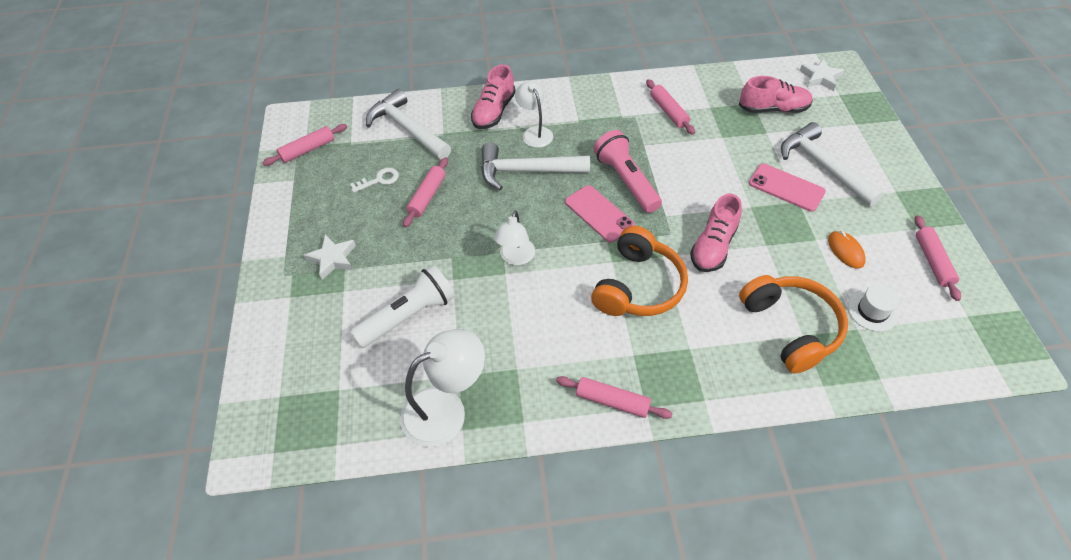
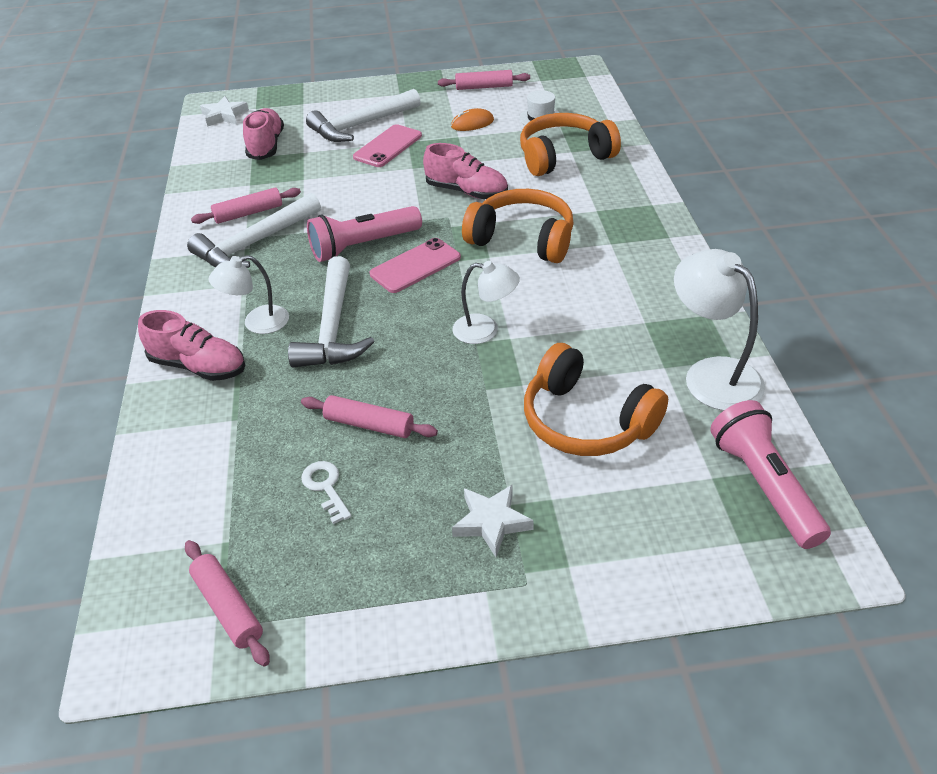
camera: 90 degrees left, 10 degrees down
white flashlight [350,265,455,348] -> orange headphones [524,343,668,456]
white hammer [366,89,451,160] -> white hammer moved to [187,193,321,268]
pink rolling pin [556,376,672,419] -> none
none -> pink flashlight [710,400,831,549]

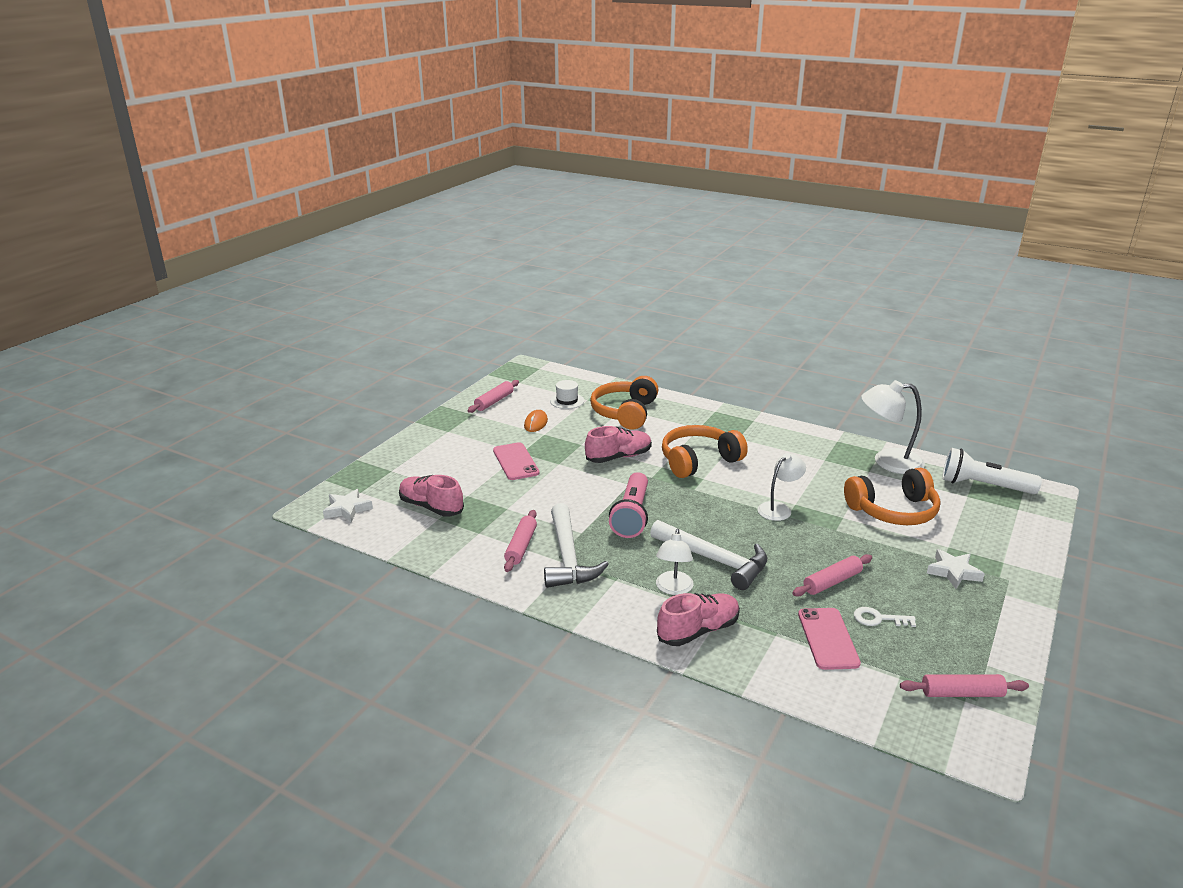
camera: 55 degrees left, 15 degrees down
white hammer [306,89,421,142] -> none
pink phone [370,238,461,293] -> pink phone moved to [798,608,861,670]
pink flashlight [710,400,831,549] -> white flashlight [942,448,1042,494]

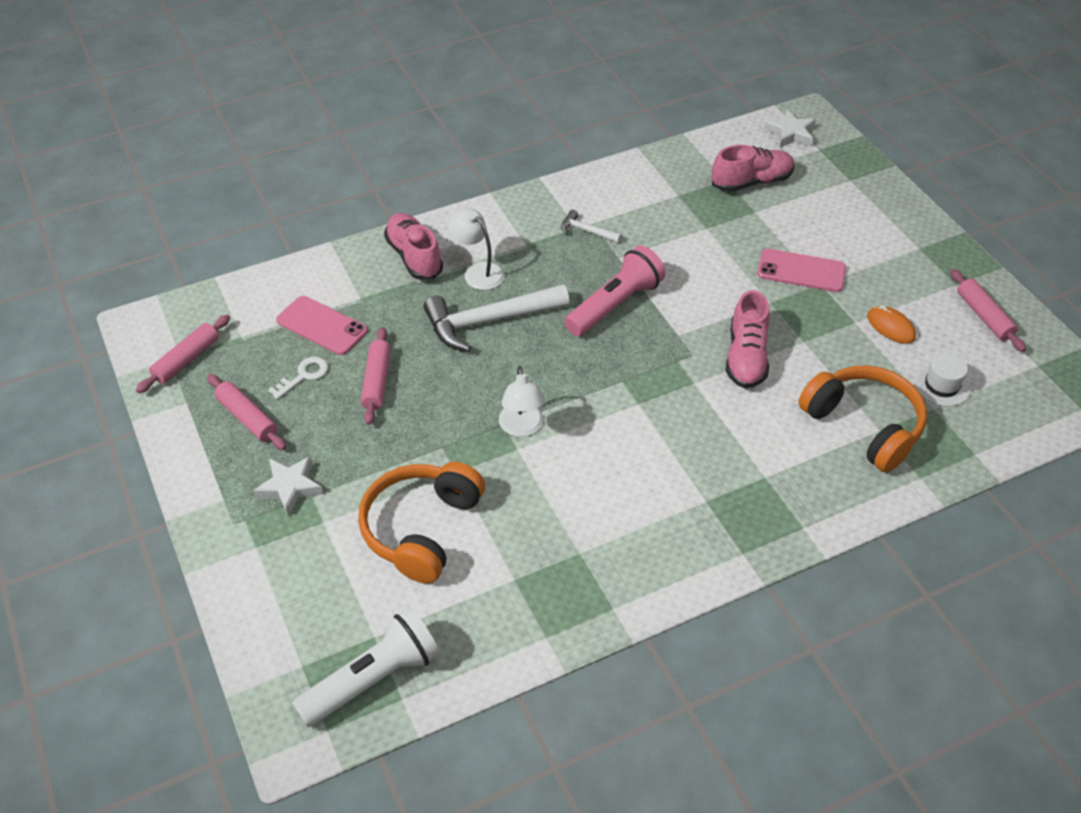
camera: 125 degrees right, 20 degrees up
pink rolling pin [504,510,537,572] -> pink rolling pin moved to [207,374,286,450]
white hammer [544,503,609,588] -> white hammer [561,210,622,243], size x0.47
pink flashlight [609,472,648,538] -> pink flashlight turned 90 degrees clockwise [564,245,666,336]
pink shoe [657,593,740,646] -> pink shoe turned 150 degrees clockwise [384,213,443,280]
orange headphones [662,425,748,478] -> none
white lamp [861,380,925,474] -> none

